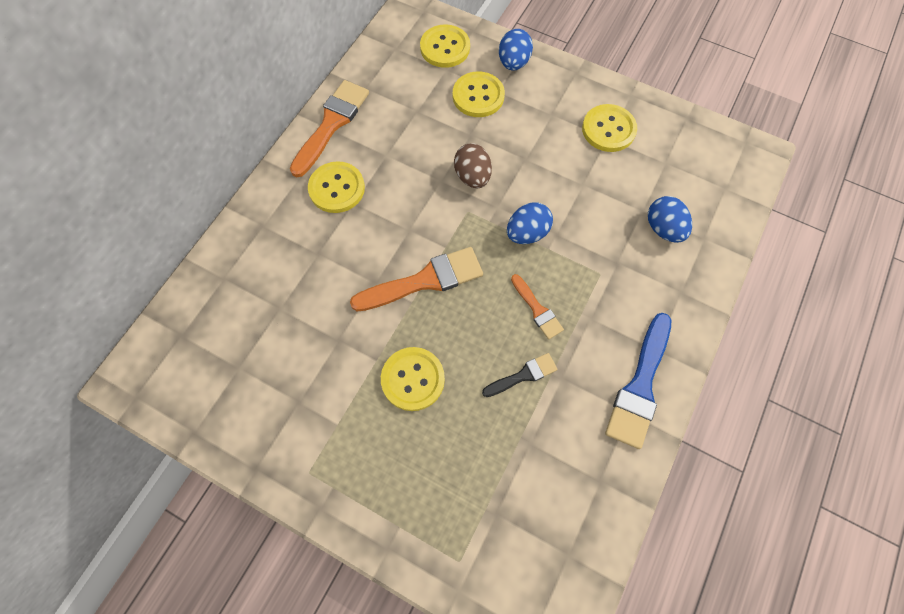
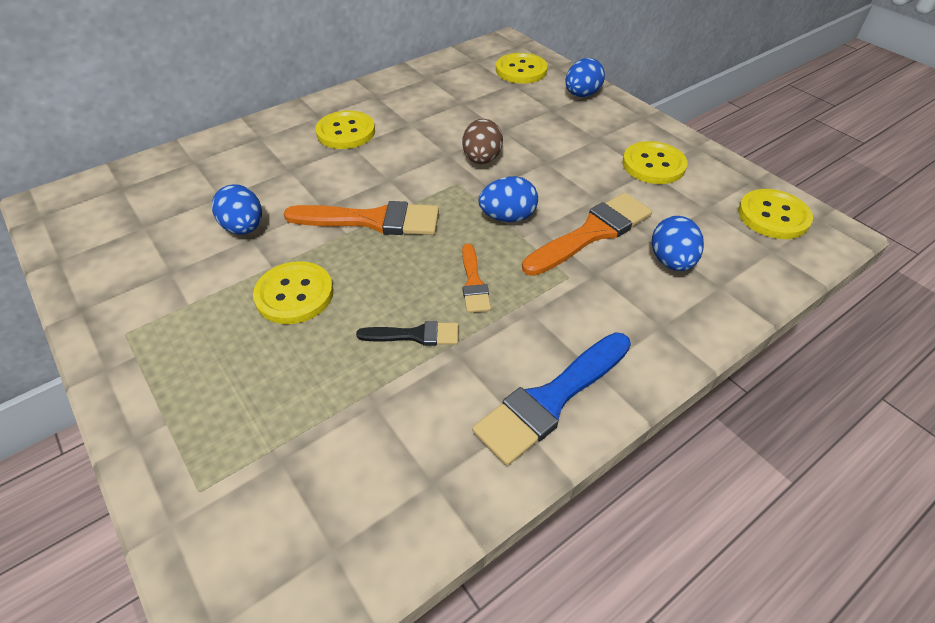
camera: 25 degrees right, 20 degrees down
orange brush [290,80,369,177] -> orange brush moved to [522,193,652,276]
yellow button [453,71,505,117] -> yellow button moved to [738,189,813,239]
none -> blue egg [212,184,262,235]

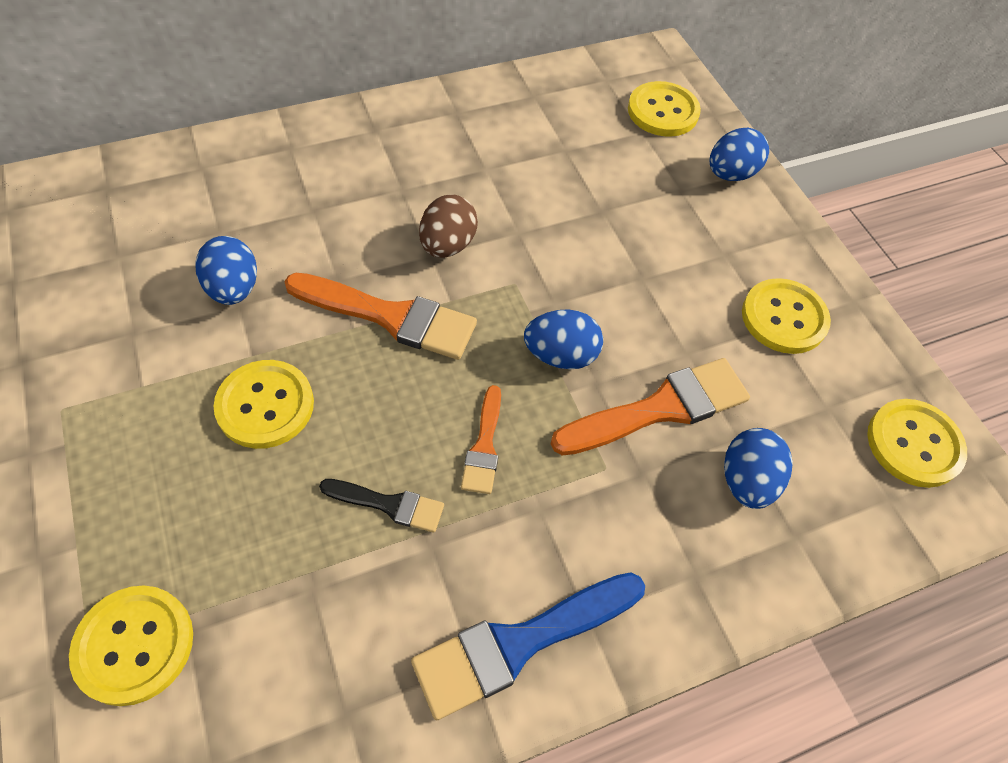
camera: 10 degrees right, 10 degrees up
yellow button [315,110,375,149] -> yellow button moved to [69,585,193,706]
brown egg [462,119,503,164] -> brown egg moved to [419,194,478,258]

